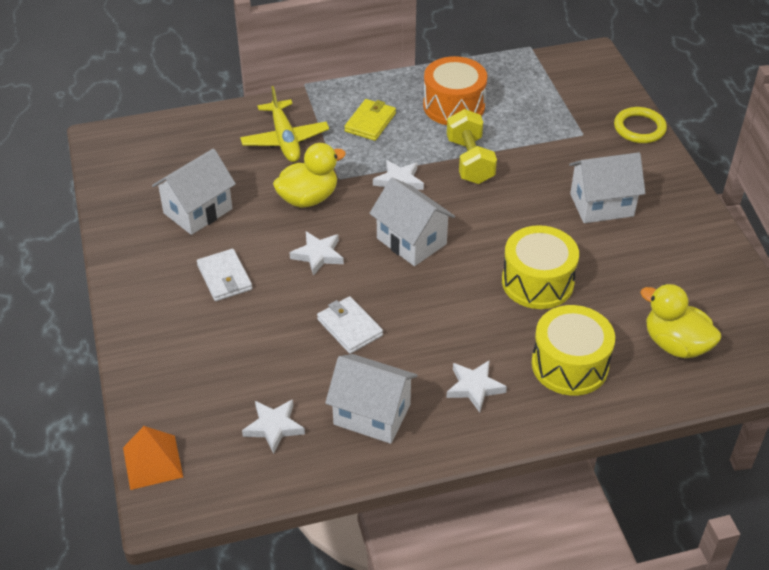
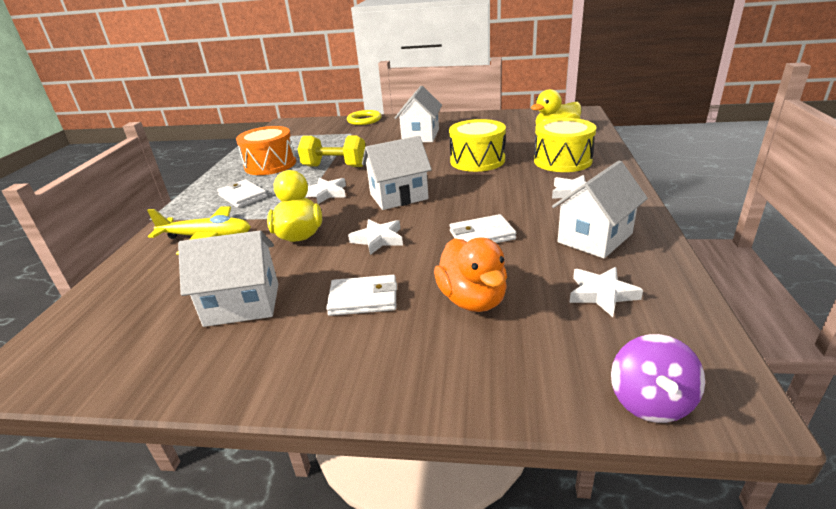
camera: 65 degrees left, 15 degrees down
orange pyramid [123,426,183,490] -> purple spinning top [611,334,705,423]
white house [152,148,236,235] -> white house turned 75 degrees counterclockwise [178,230,278,327]
yellow wallet [344,99,396,141] -> white wallet [217,179,267,208]
none -> orange duck [434,238,507,312]

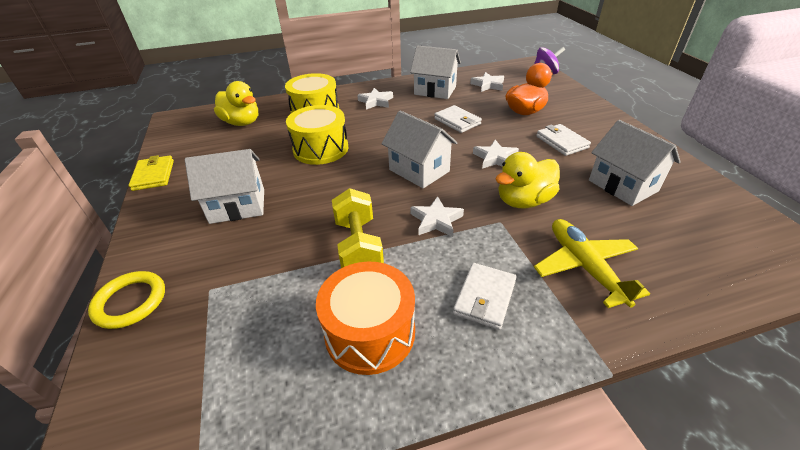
camera: 115 degrees left, 10 degrees up
none -> yellow wallet [129,155,174,191]

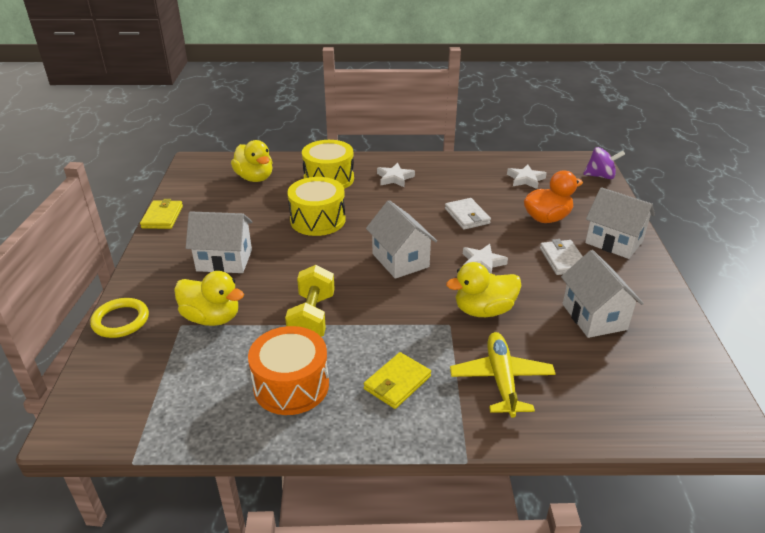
camera: 15 degrees right, 5 degrees down
white house [410,45,461,99] -> white house moved to [585,187,655,259]
white star [410,196,464,237] -> none
white wallet [453,263,516,330] -> yellow wallet [363,352,431,409]
none -> yellow duck [174,271,244,326]

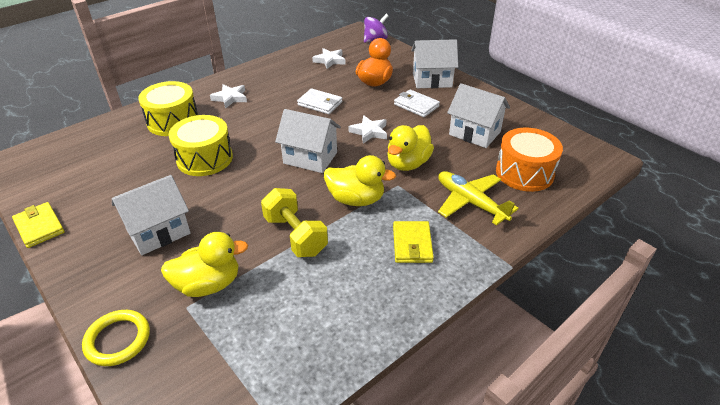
camera: 40 degrees left, 5 degrees up
yellow duck [231,140,273,182] -> yellow duck moved to [324,155,396,206]
orange drum [248,326,329,415] -> orange drum moved to [496,128,563,192]

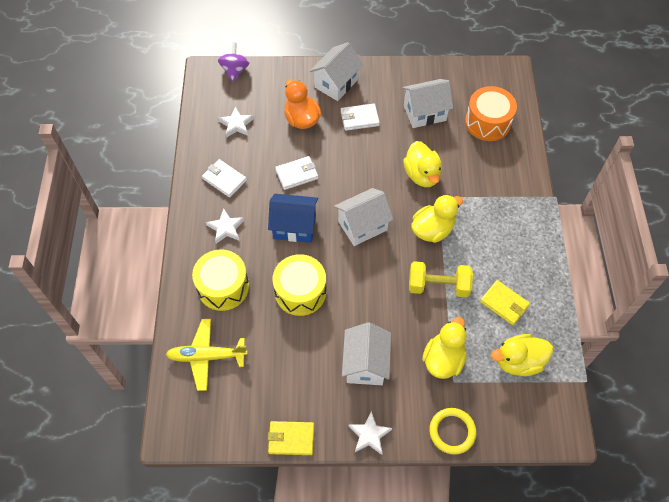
camera: 50 degrees left, 20 degrees up
white star [349,115,387,144] -> white star moved to [348,411,392,455]
yellow wallet [393,221,434,263] -> yellow wallet moved to [480,280,530,325]
yellow plane [438,171,519,226] -> yellow plane moved to [166,319,248,391]
none -> white wallet [202,159,247,198]
none -> blue house [268,194,318,243]
none -> yellow duck [491,334,553,376]

